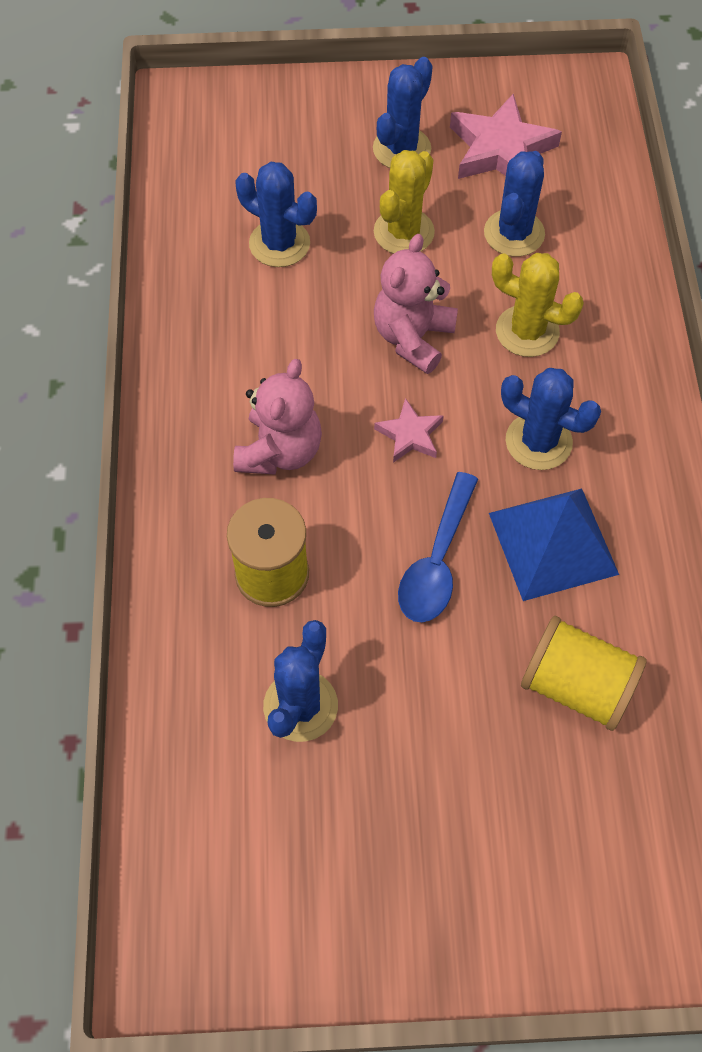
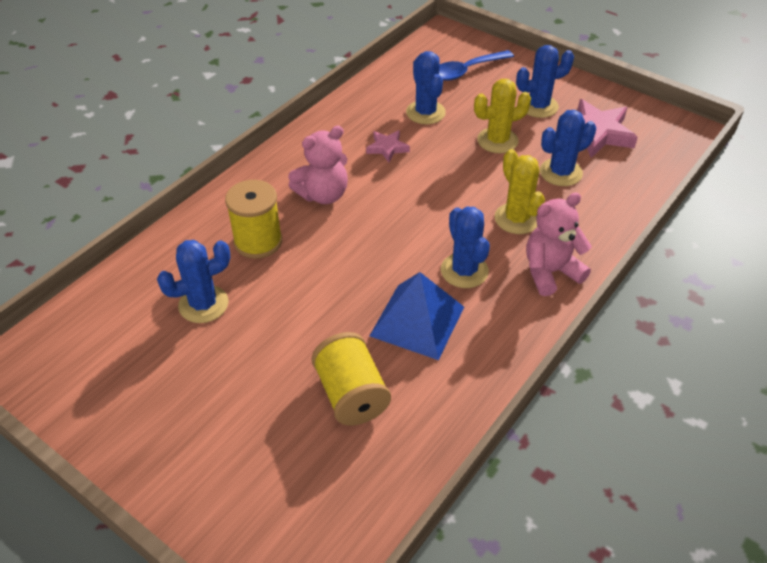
camera: 40 degrees right, 15 degrees down
pink teddy bear [374,234,458,374] -> pink teddy bear moved to [526,193,592,296]
pink star [374,398,444,463] -> pink star moved to [366,130,410,162]
blue spoon [398,472,478,622] -> blue spoon moved to [439,50,514,81]

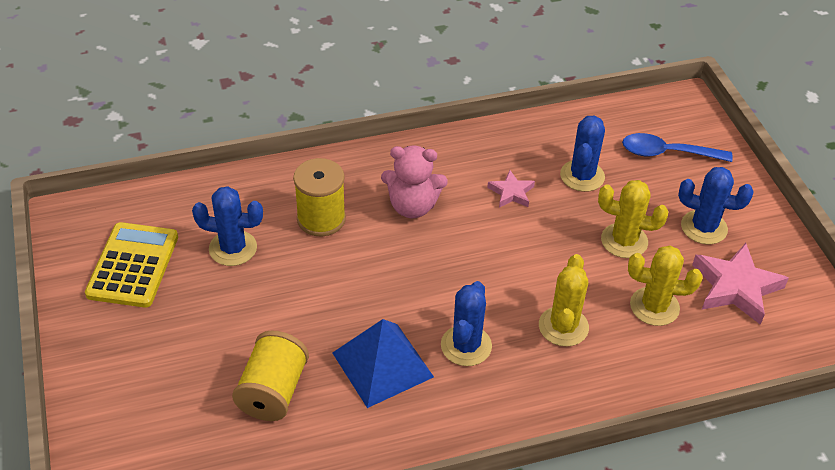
camera: 35 degrees right, 0 degrees up
pink teddy bear [526,193,592,296] -> none
blue cactus [540,110,596,186] -> yellow cactus [628,246,703,326]
none -> yellow calculator [85,222,178,308]

